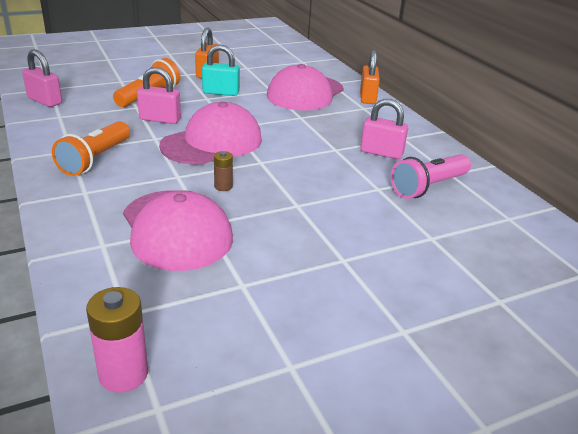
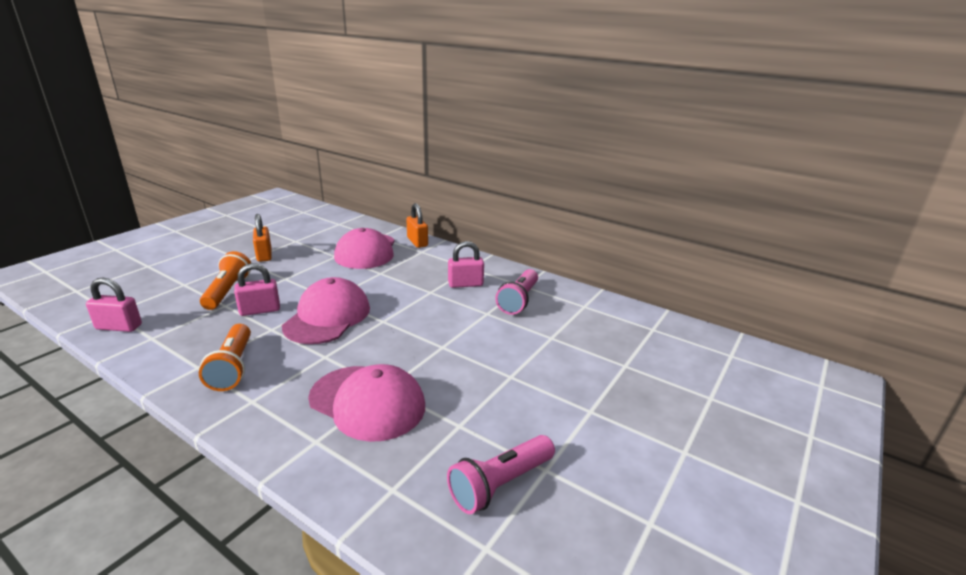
camera: 30 degrees left, 5 degrees down
pink battery [86,287,148,393] -> none
turquoise padlock [202,44,240,96] -> none
brown battery [214,151,233,191] -> none
none -> pink flashlight [447,435,555,514]

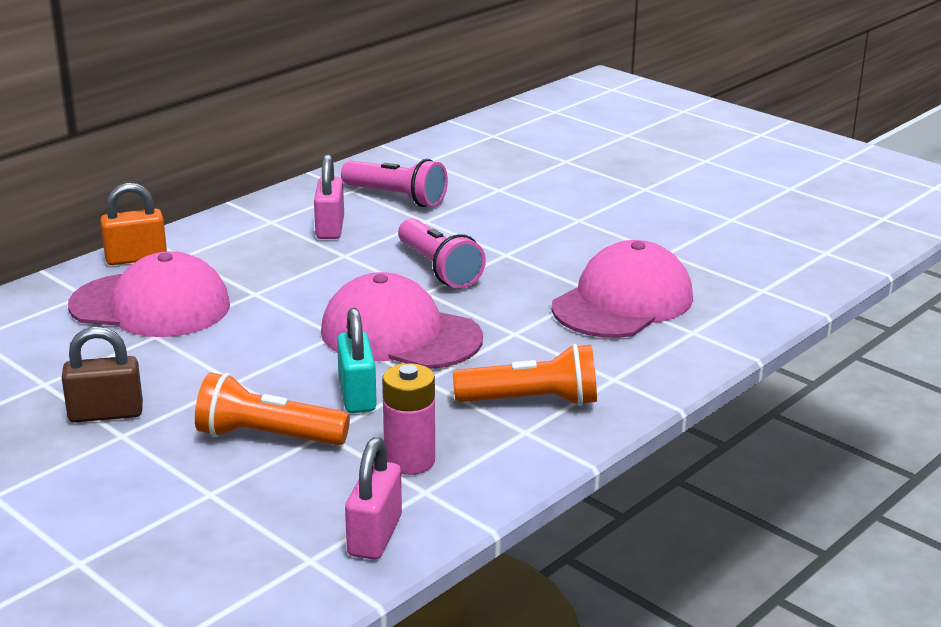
camera: 80 degrees left, 0 degrees up
pink padlock [234,263,280,316] -> turquoise padlock [337,308,377,413]
orange padlock [253,214,272,262] -> brown padlock [62,327,143,422]
pink flashlight [447,435,555,514] -> pink flashlight moved to [398,218,486,288]
none -> pink battery [382,363,435,475]

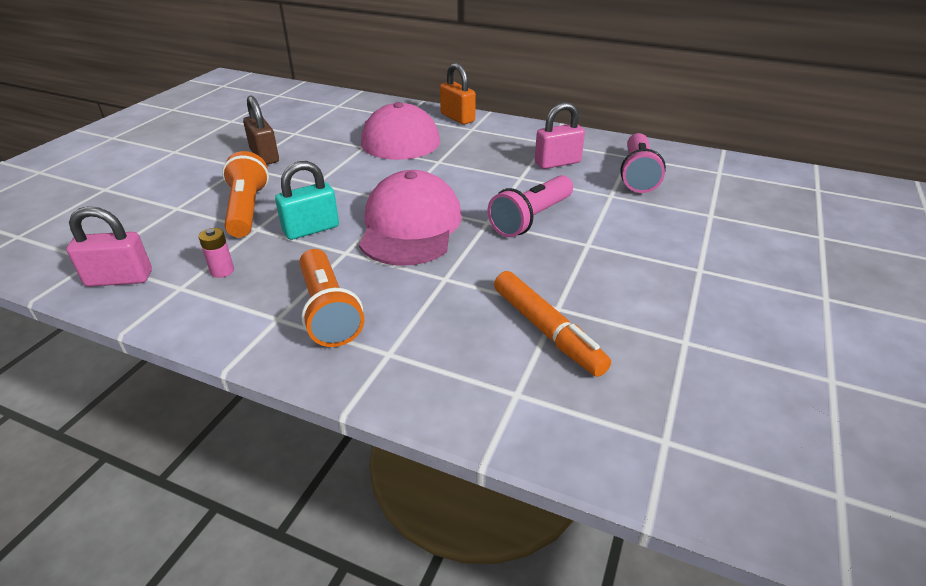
camera: 70 degrees right, 10 degrees up
pink battery [382,363,435,475] -> pink battery [199,228,234,278], size x0.57
pink cap [552,240,693,338] -> orange marker [494,271,611,377]

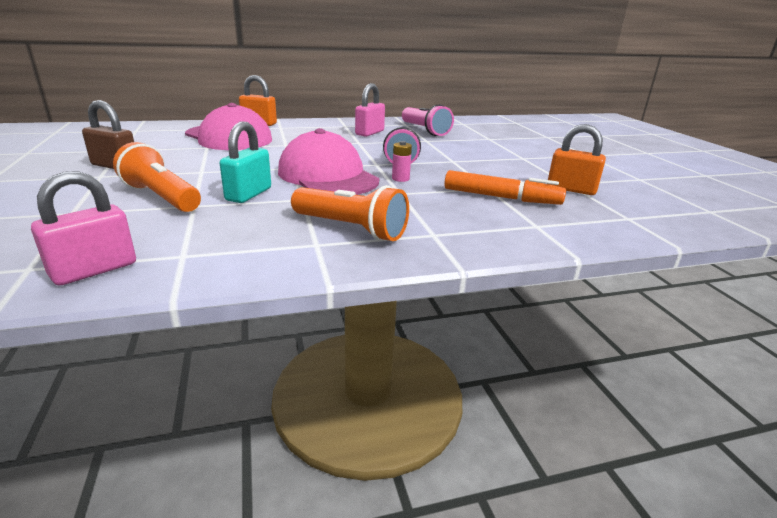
camera: 40 degrees left, 10 degrees down
pink battery [199,228,234,278] -> pink battery moved to [392,141,412,182]
none -> orange padlock [548,124,606,195]

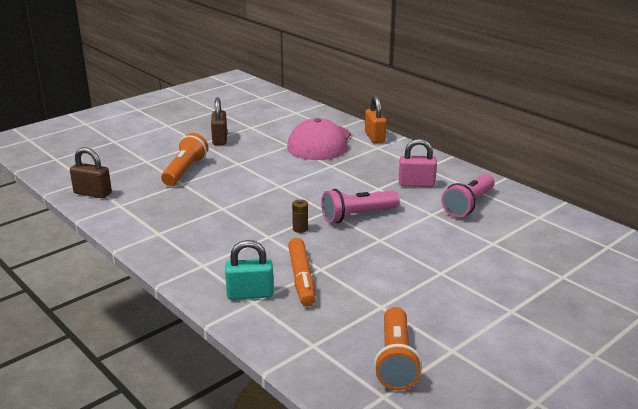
camera: 65 degrees right, 0 degrees up
pink padlock [31,171,136,285] -> brown padlock [70,147,112,198]
turquoise padlock [220,122,271,203] -> turquoise padlock moved to [225,240,274,300]
pink cap [278,128,379,195] -> none
orange flashlight [291,185,409,241] -> orange flashlight moved to [374,307,422,390]
pink battery [392,141,412,182] -> brown battery [292,199,308,233]
orange padlock [548,124,606,195] -> none

